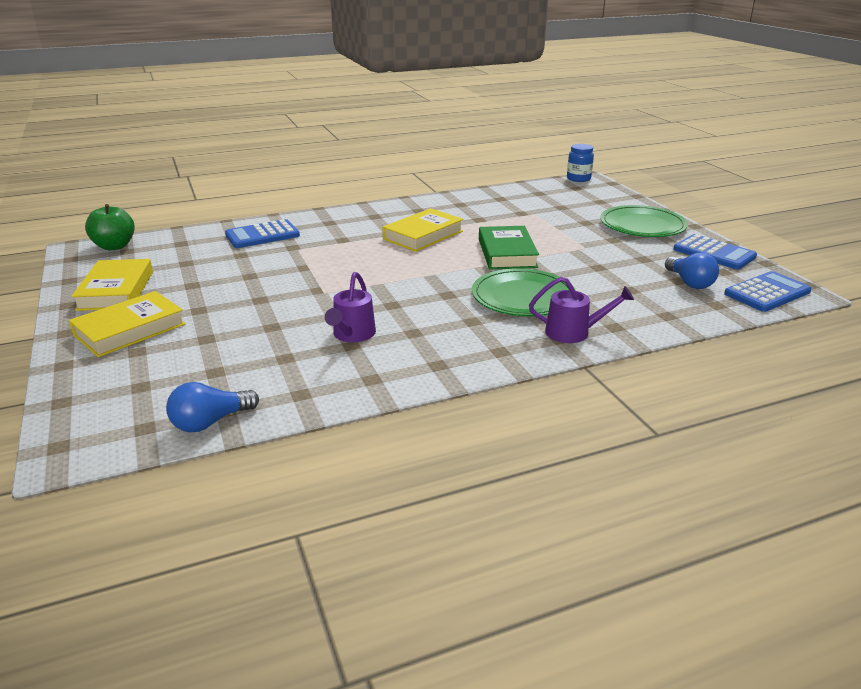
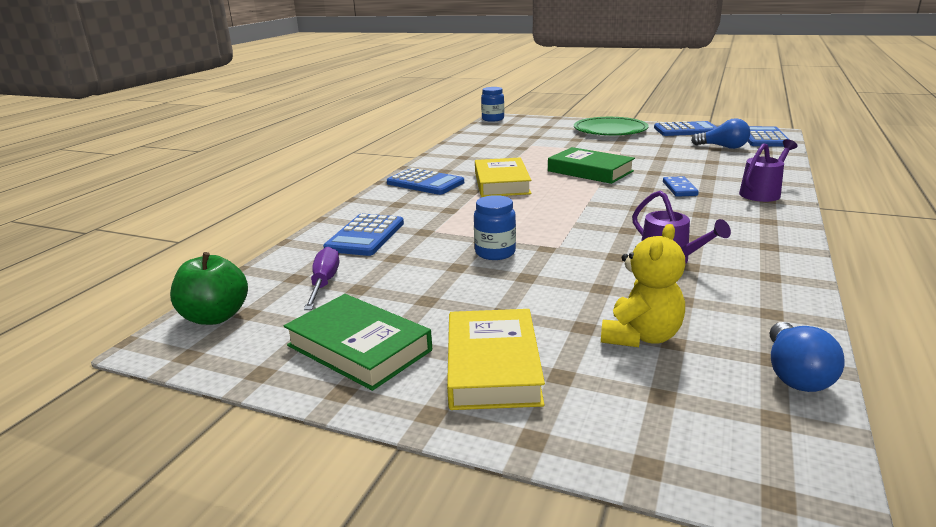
camera: 45 degrees left, 5 degrees down
yellow book [71,259,153,311] -> green book [284,294,432,391]
green plate [472,268,576,316] -> blue domino [663,176,699,197]
none -> purple screwdriver [304,247,339,310]
none -> blue calculator [387,168,464,195]
none -> blue jar [474,195,516,260]
none -> yellow teddy bear [601,224,686,347]

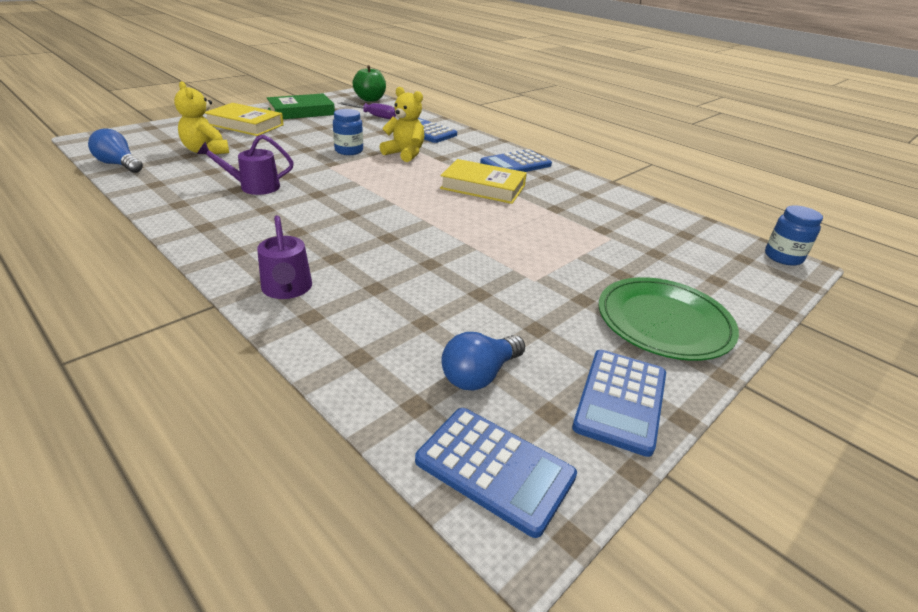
camera: 110 degrees right, 10 degrees up
green book [548,147,635,184] -> none
blue domino [663,176,699,197] -> none
none -> yellow teddy bear [380,87,424,162]

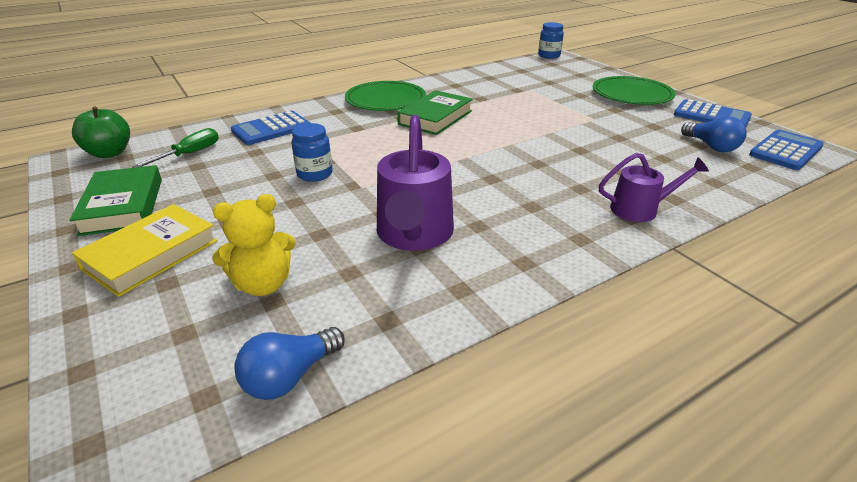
camera: 75 degrees left, 0 degrees up
purple watering can [197,135,294,195] -> purple watering can [377,114,454,251], size x1.66
purple screwdriver [338,102,396,119] -> green screwdriver [132,128,219,168]
yellow teddy bear [380,87,424,162] -> none
yellow book [440,159,527,204] -> green book [397,90,473,135]
blue calculator [480,149,552,172] -> green plate [345,81,426,111]

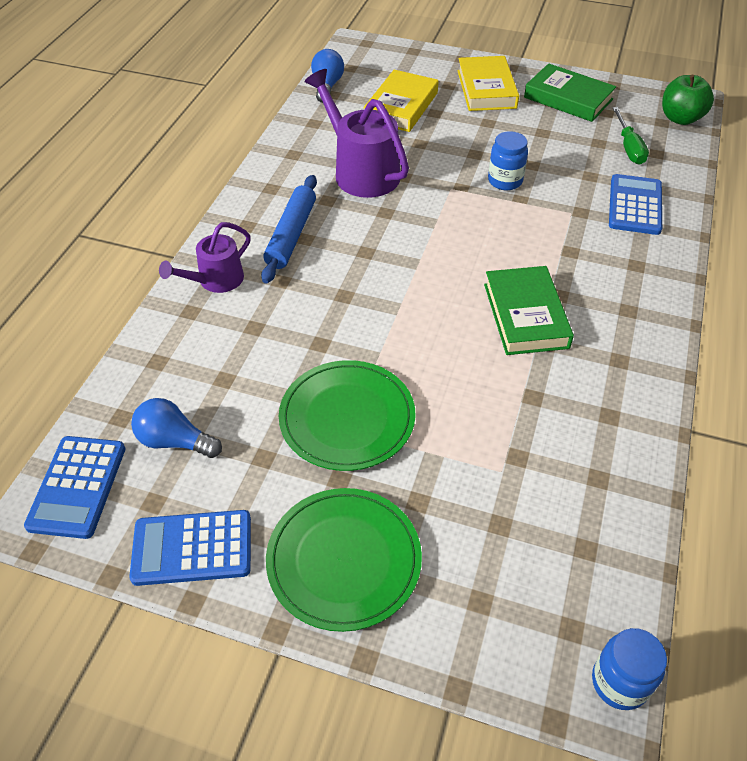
camera: 140 degrees right, 15 degrees up
yellow teddy bear [212,194,296,296] -> yellow book [364,70,438,132]
green plate [345,81,426,111] -> green plate moved to [279,360,416,471]
none -> blue rolling pin [261,175,317,284]

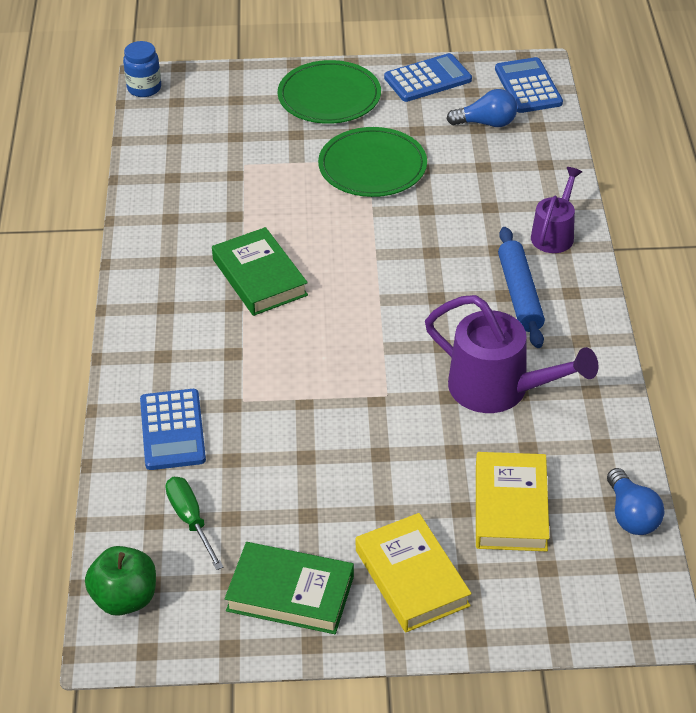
camera: 160 degrees right, 5 degrees down
blue jar [488,131,528,190] -> none

